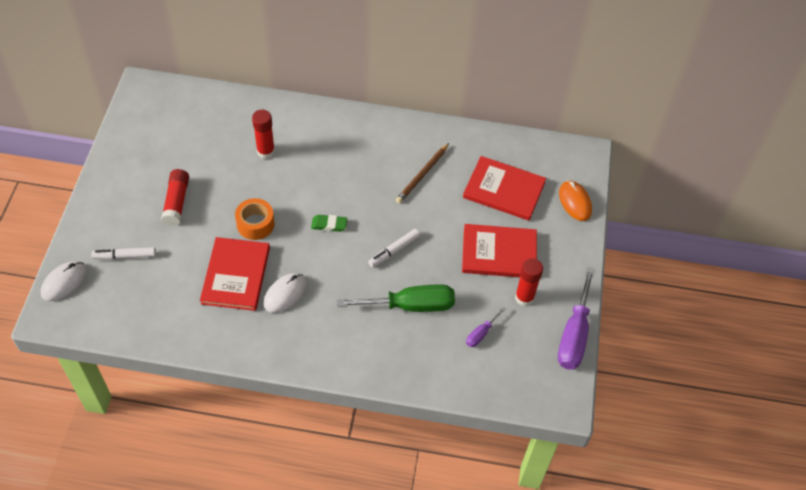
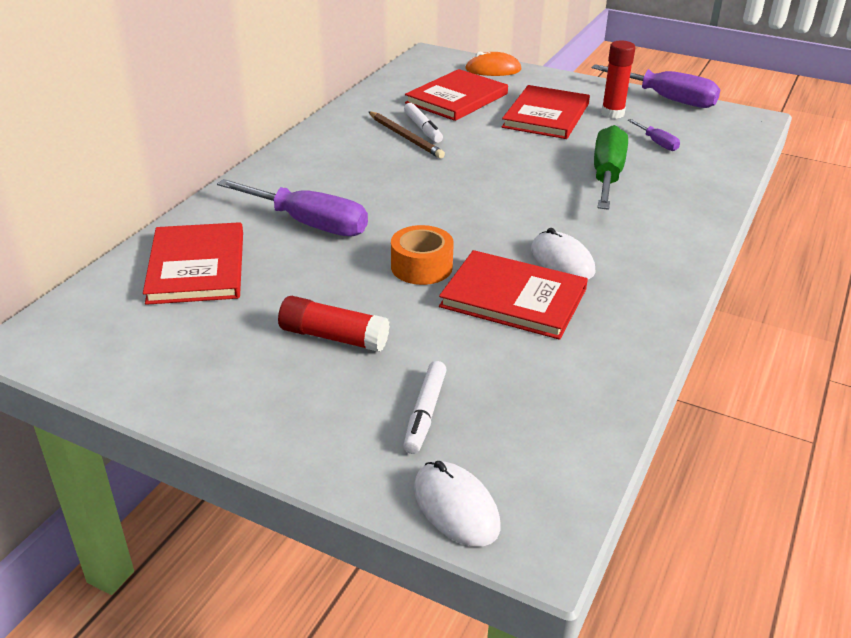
camera: 70 degrees left, 20 degrees down
red glue stick [252,110,275,159] -> none
green eraser [311,215,347,232] -> none
white marker [368,229,420,267] -> white marker moved to [404,103,443,143]
none -> red book [143,222,243,305]
none -> purple screwdriver [217,179,368,236]

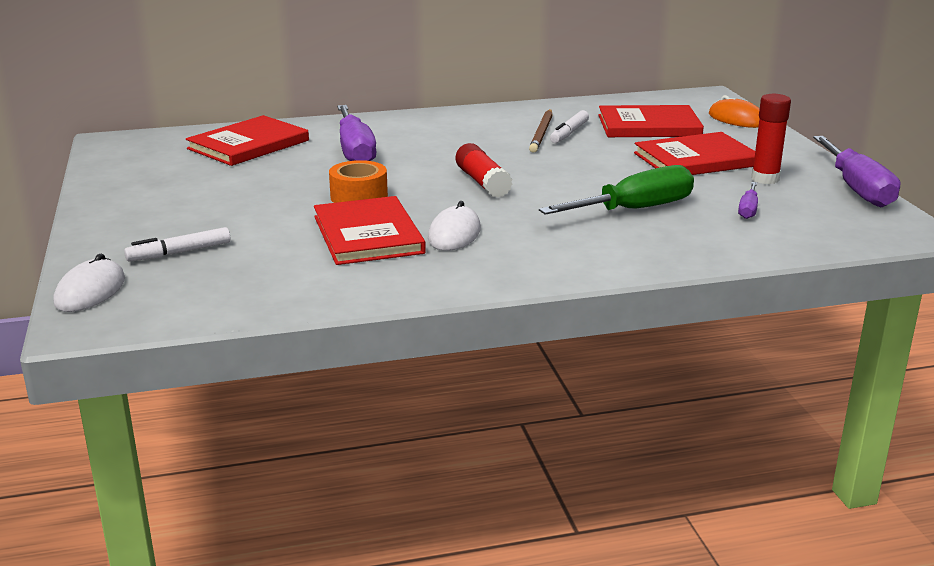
camera: 50 degrees right, 10 degrees down
red glue stick [278,296,390,352] -> red glue stick moved to [456,143,512,198]

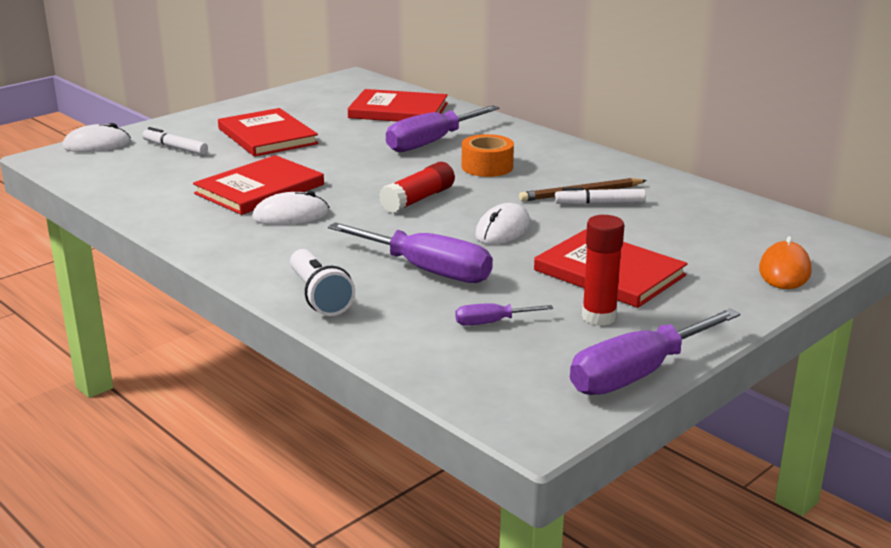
camera: 60 degrees right, 0 degrees up
orange tape [329,160,388,203] -> orange tape moved to [462,134,514,177]
green screwdriver [539,165,694,215] -> purple screwdriver [328,222,493,283]
red book [598,105,704,137] -> red book moved to [218,108,318,157]
none -> white flashlight [290,249,355,316]
none -> white mouse [475,203,531,245]

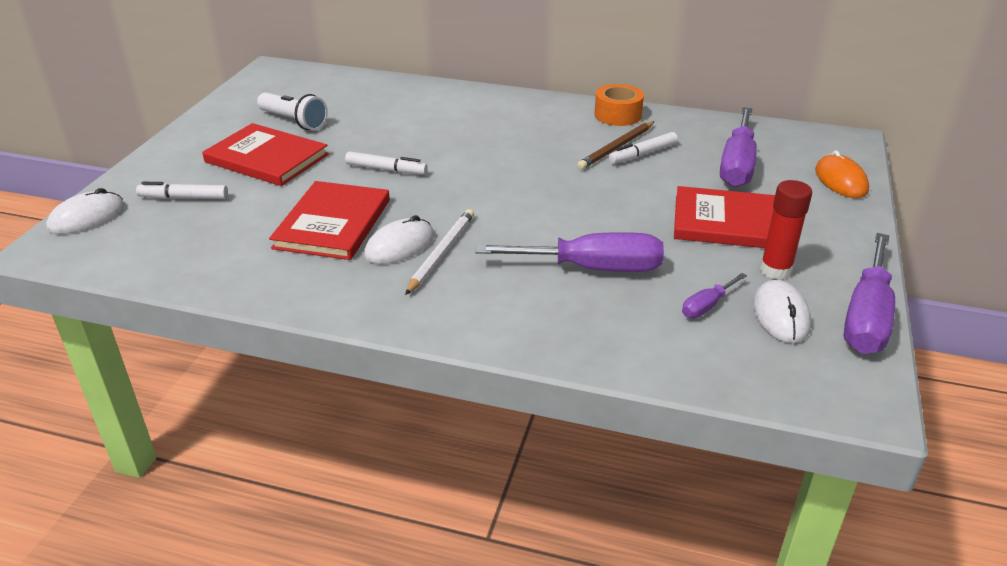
camera: 30 degrees left, 10 degrees up
white flashlight [290,249,355,316] -> white flashlight moved to [257,92,328,130]
red book [348,89,448,122] -> none
red glue stick [379,162,455,213] -> none
purple screwdriver [386,105,500,152] -> purple screwdriver moved to [720,107,757,187]
orange tape [462,134,514,177] -> orange tape moved to [594,84,644,126]
white mouse [475,203,531,245] -> white mouse moved to [753,280,811,343]
none -> white marker [345,151,428,175]
none -> white pencil [405,209,474,295]

